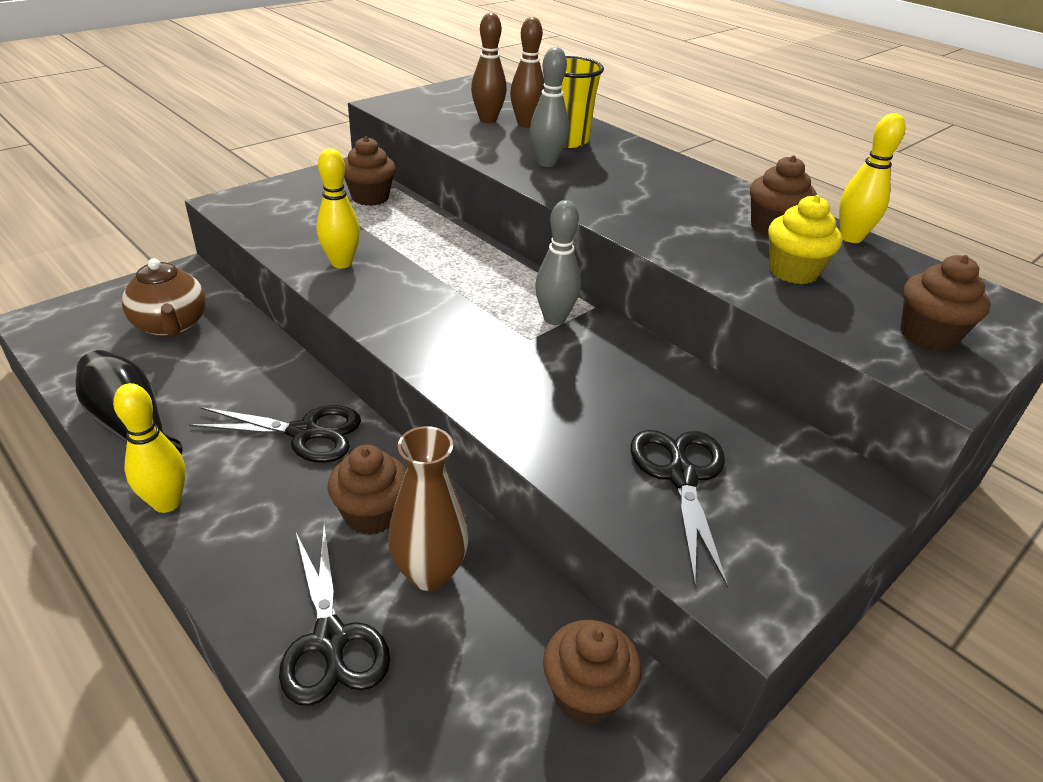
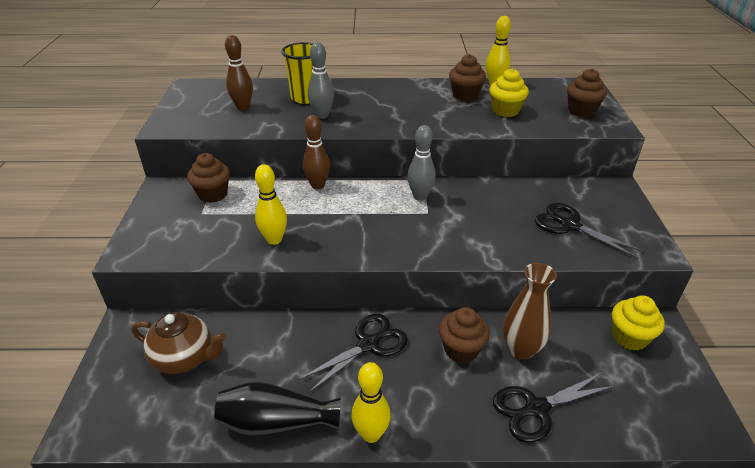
camera: 45 degrees left, 0 degrees up
black scissors [279,526,390,706] -> black scissors turned 135 degrees clockwise [493,372,615,443]
brown bowling pin [510,17,545,128] -> brown bowling pin moved to [303,115,330,189]
brown cupcake [543,620,641,725] -> yellow cupcake [612,295,665,351]

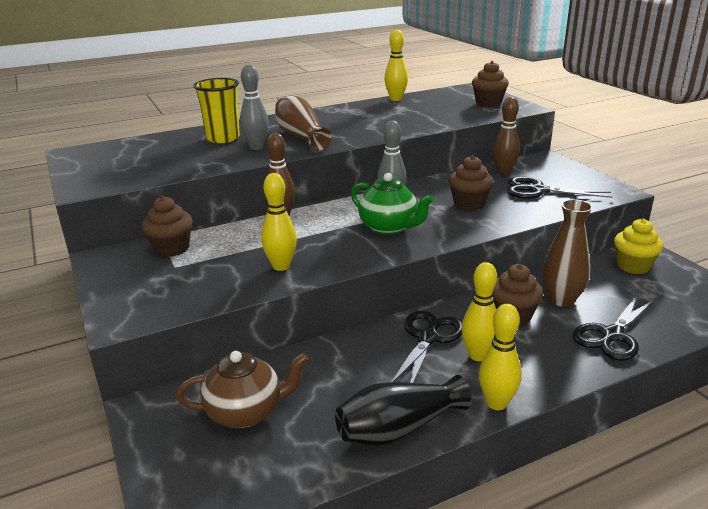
camera: 25 degrees left, 10 degrees down
brown bowling pin [225,35,253,110] -> brown bowling pin moved to [493,97,520,175]
brown cupcake [449,54,486,101] -> brown cupcake moved to [449,156,493,211]
yellow cupcake [490,68,529,117] -> none
none -> brown vase [275,96,331,151]
none -> green teapot [351,173,434,235]
none -> yellow bowling pin [461,262,497,361]

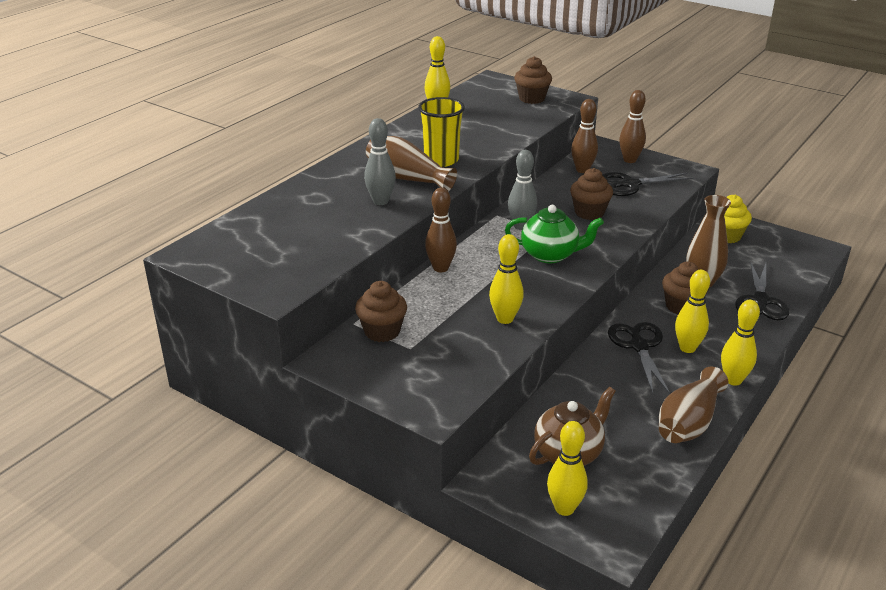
camera: 30 degrees left, 5 degrees up
yellow cup [194,78,240,143] -> yellow cup moved to [418,97,465,167]
black vase [335,375,472,446] -> brown vase [659,367,728,443]
none -> yellow bowling pin [547,421,588,516]
none -> brown bowling pin [619,90,646,163]

